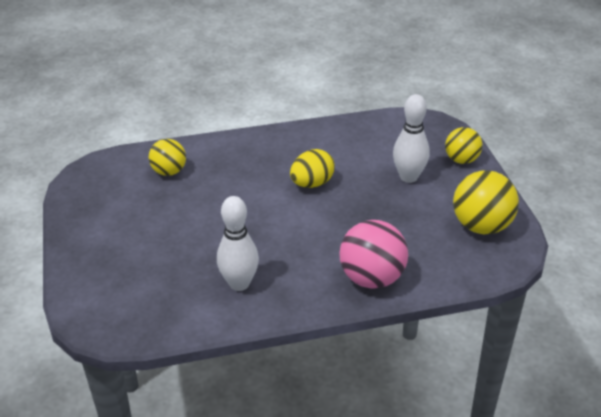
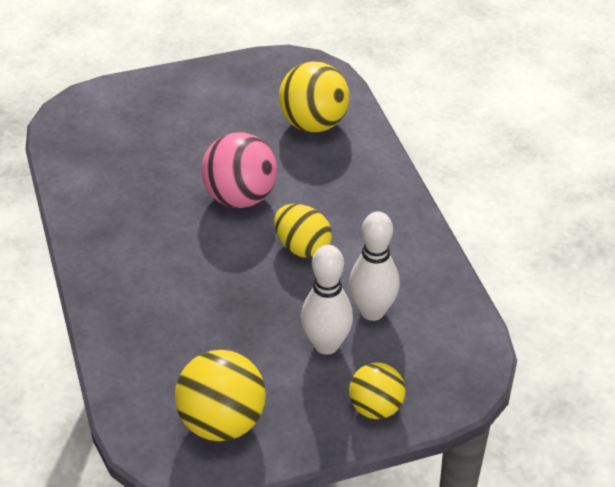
camera: 85 degrees right, 5 degrees up
yellow ball [149,139,186,176] -> yellow ball [279,61,349,133], size x1.58
white bowling pin [217,196,259,291] -> white bowling pin moved to [349,211,400,321]
pink ball [339,220,408,288] -> pink ball moved to [201,132,277,208]

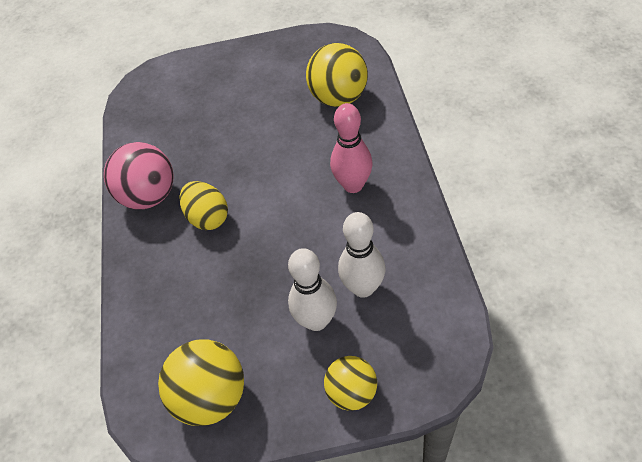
camera: 15 degrees right, 10 degrees up
pink ball [201,132,277,208] -> pink ball moved to [104,142,174,209]
yellow egg [274,204,332,258] -> yellow egg moved to [180,181,228,230]
none -> pink bowling pin [330,103,373,193]

